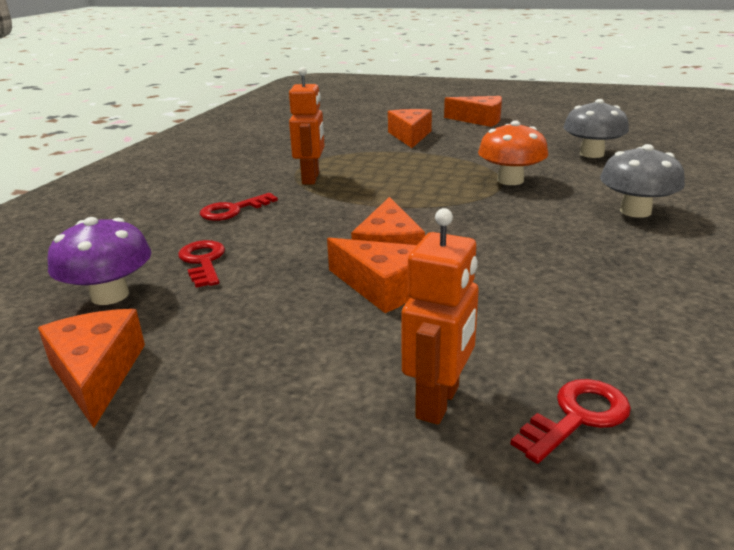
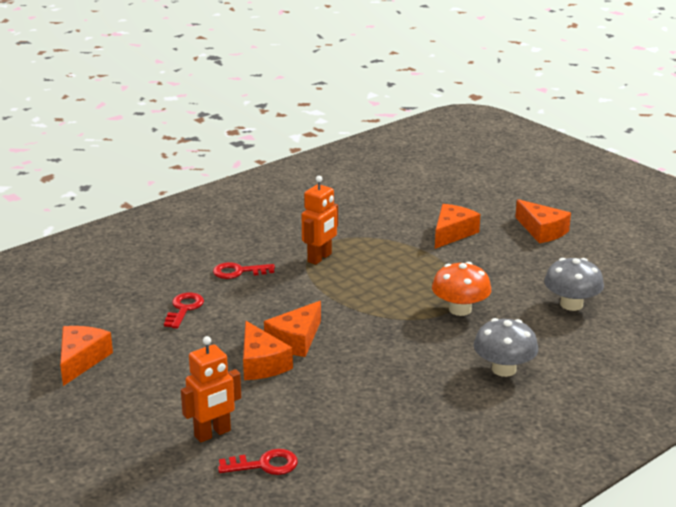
camera: 30 degrees right, 0 degrees up
purple mushroom [48,217,151,305] -> none

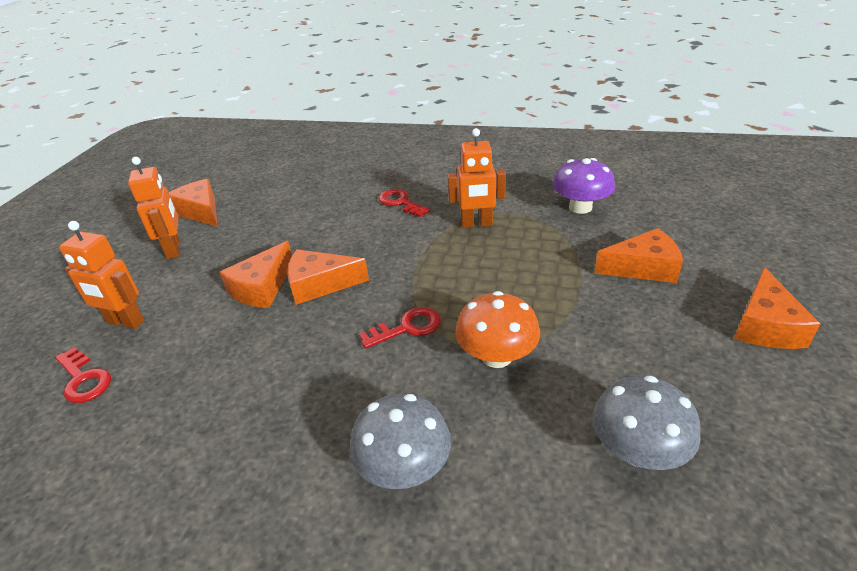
camera: 55 degrees right, 10 degrees up
orange cheese [60,326,113,386] -> orange cheese turned 105 degrees counterclockwise [169,179,217,226]
red key [164,293,204,328] -> red key moved to [359,307,441,349]
none -> orange robot [128,157,180,259]
none -> purple mushroom [552,158,615,214]

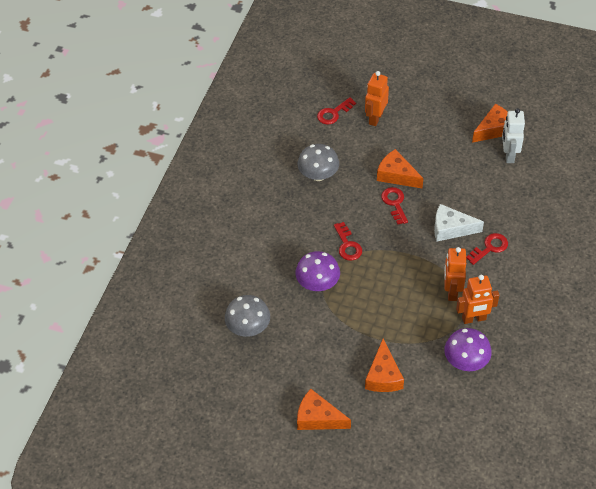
camera: 95 degrees right, 15 degrees up
orange robot [128,157,180,259] -> orange robot moved to [456,275,499,324]
orange cheese [287,249,369,305] -> red key [381,187,408,224]
grey mushroom [350,394,451,489] -> grey mushroom moved to [297,144,339,181]
orange mushroom [455,291,540,368] -> purple mushroom [296,251,340,291]
none -> white cheese [434,204,484,242]
none -> white robot [502,108,525,163]

